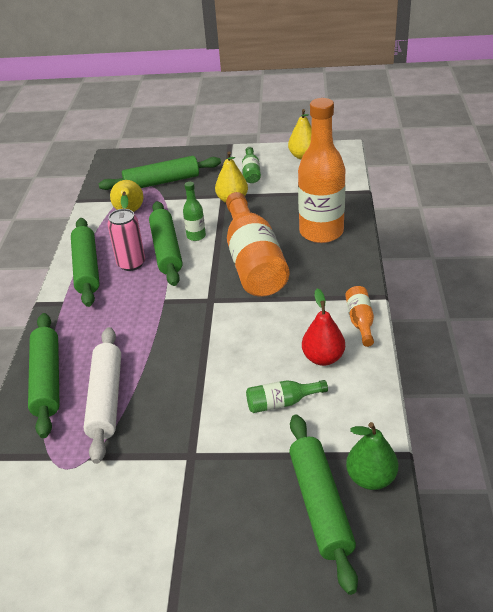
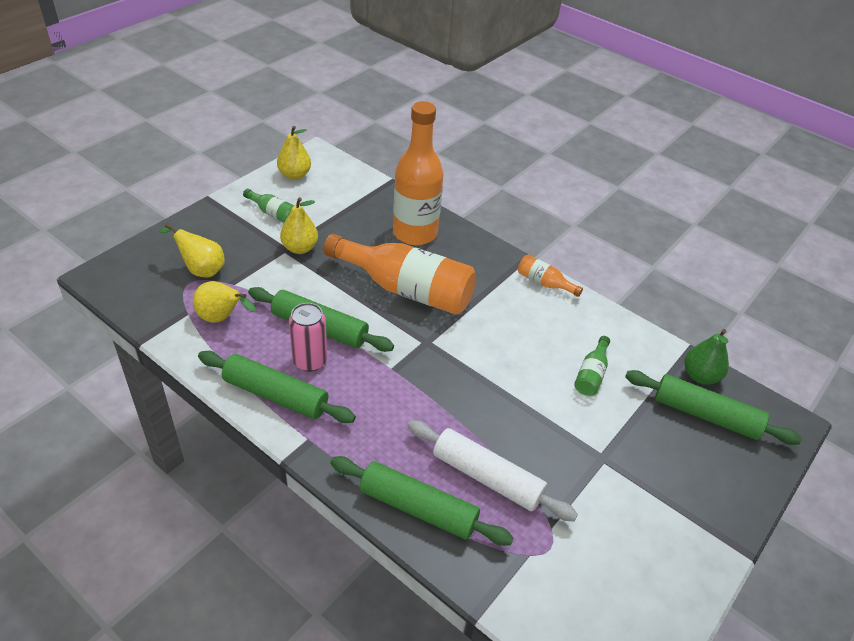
camera: 60 degrees left, 5 degrees up
green rolling pin [99,156,221,190] -> yellow pear [159,224,225,278]
green bottle [183,182,206,241] -> none
red pear [302,288,345,366] -> none

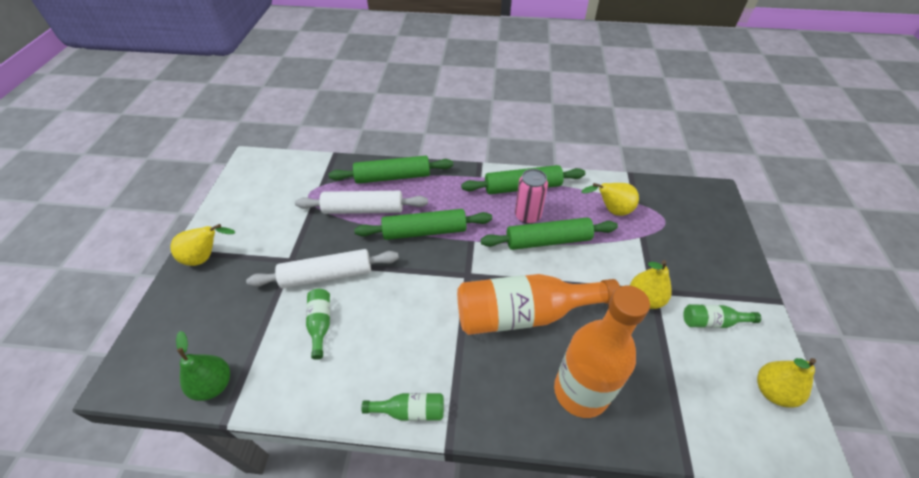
camera: 150 degrees right, 5 degrees up
yellow pear [159,224,225,278] -> yellow pear moved to [170,224,236,266]
orange bottle [518,254,583,297] -> green bottle [361,393,444,421]
green rolling pin [625,370,802,445] -> green rolling pin moved to [354,209,492,240]
none -> white rolling pin [246,249,399,289]

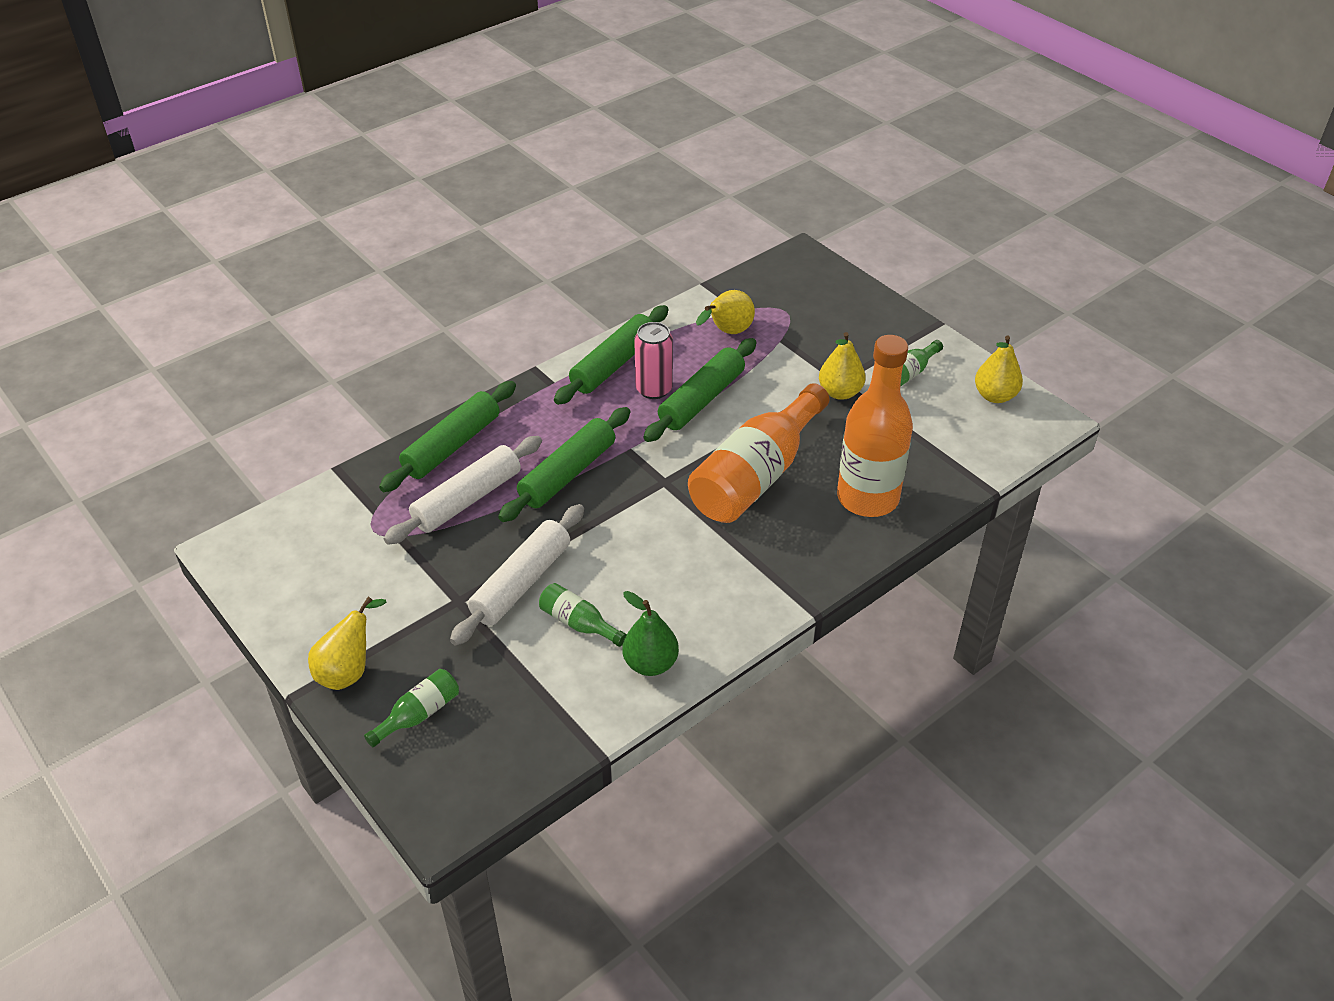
camera: 45 degrees left, 5 degrees down
green pear [176,331,230,401] -> green pear moved to [622,591,679,676]
green bottle [361,393,444,421] -> green bottle moved to [364,669,459,747]

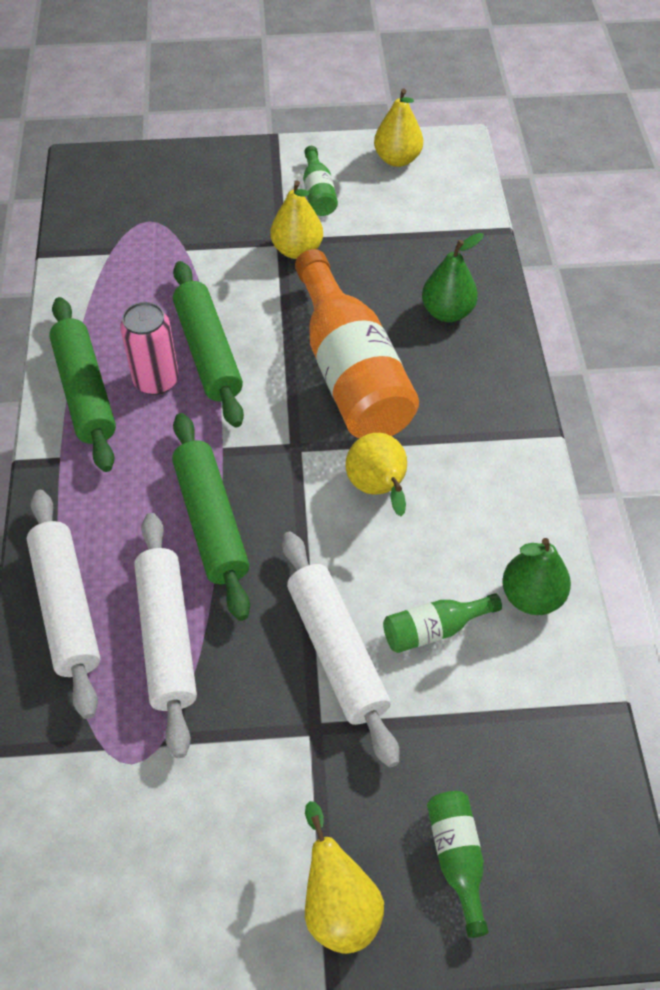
camera: 55 degrees left, 10 degrees up
green rolling pin [379,381,516,492] -> white rolling pin [27,490,100,719]
yellow pear [696,290,755,334] -> yellow pear moved to [345,433,407,516]
orange bottle [837,335,913,517] -> green pear [422,233,484,322]

